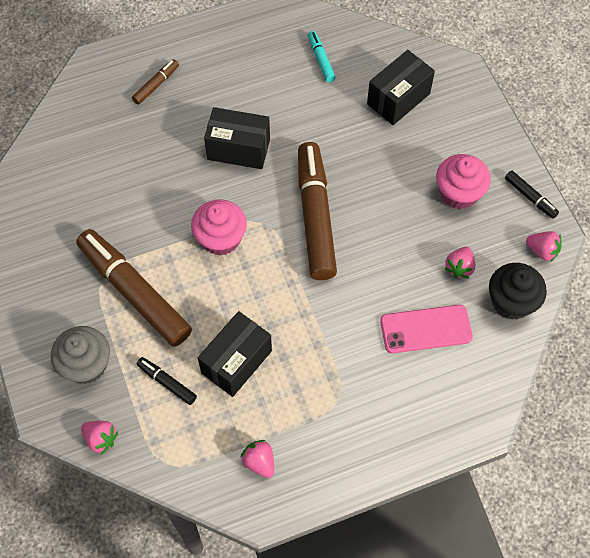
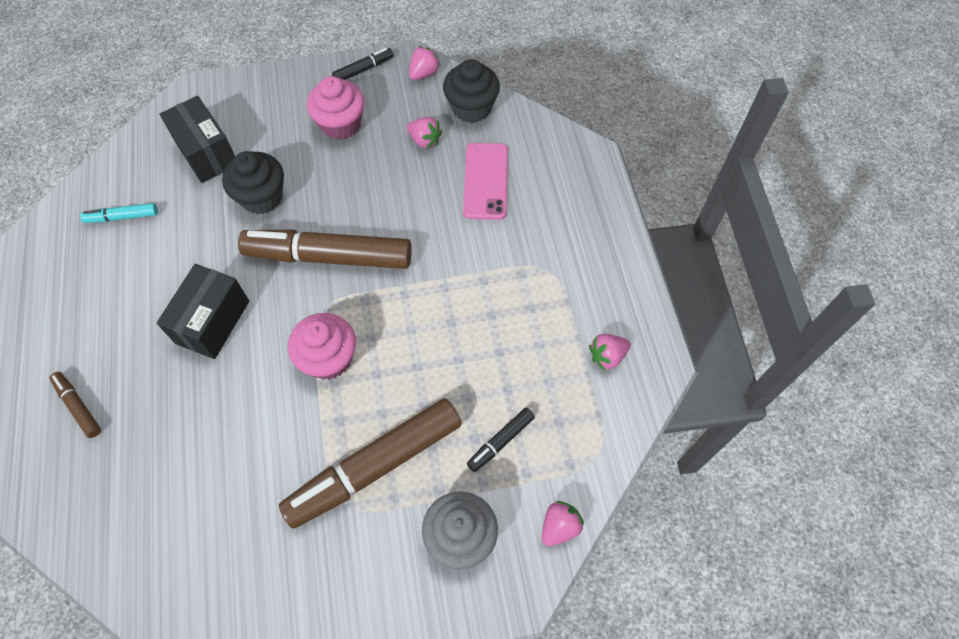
camera: 80 degrees left, 0 degrees up
black box [198,311,272,397] -> none
none -> black cupcake [222,151,284,214]

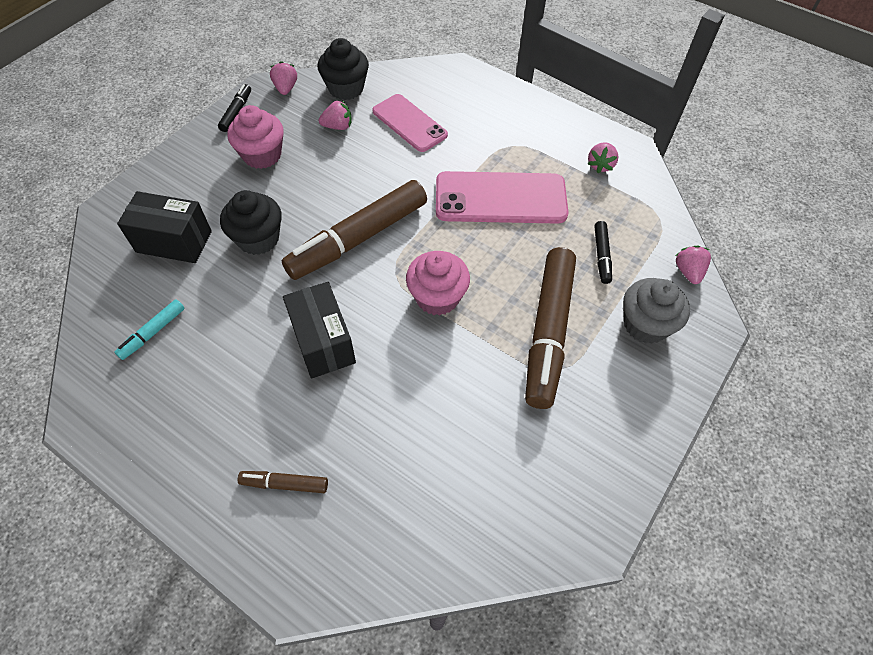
camera: 45 degrees left, 5 degrees down
none -> pink phone [436,171,568,224]

